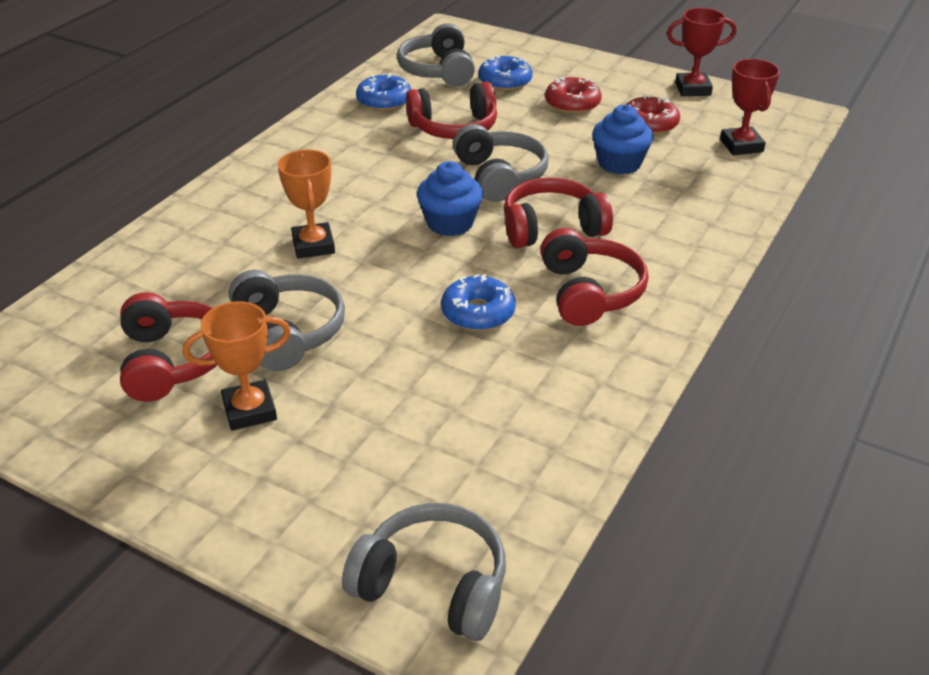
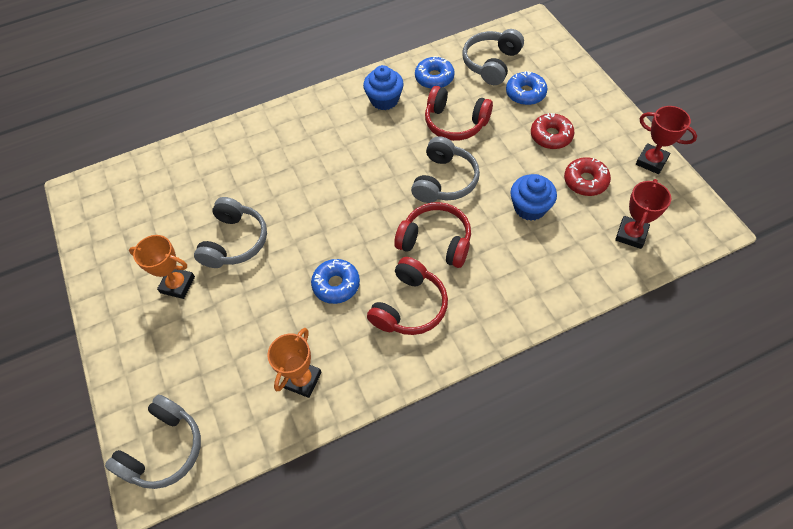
camera: 40 degrees right, 20 degrees up
red headphones [120,292,217,402] -> none
orange trophy [278,149,335,259] -> orange trophy moved to [267,328,322,398]
grey headphones [342,503,506,641] -> grey headphones turned 60 degrees clockwise [105,395,201,489]
blue cupcake [417,161,483,236] -> blue cupcake moved to [363,65,404,110]

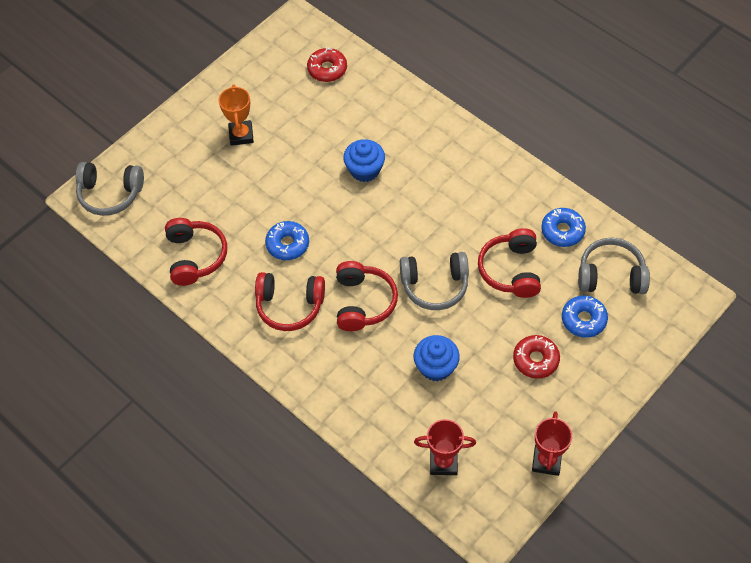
camera: 65 degrees right, 0 degrees up
grey headphones [194,197,267,268] -> none
orange trophy [267,328,322,398] -> red headphones [165,218,227,286]
blue cupcake [363,65,404,110] -> blue cupcake moved to [343,139,385,182]
red donut [564,157,611,196] -> red donut moved to [307,47,347,82]

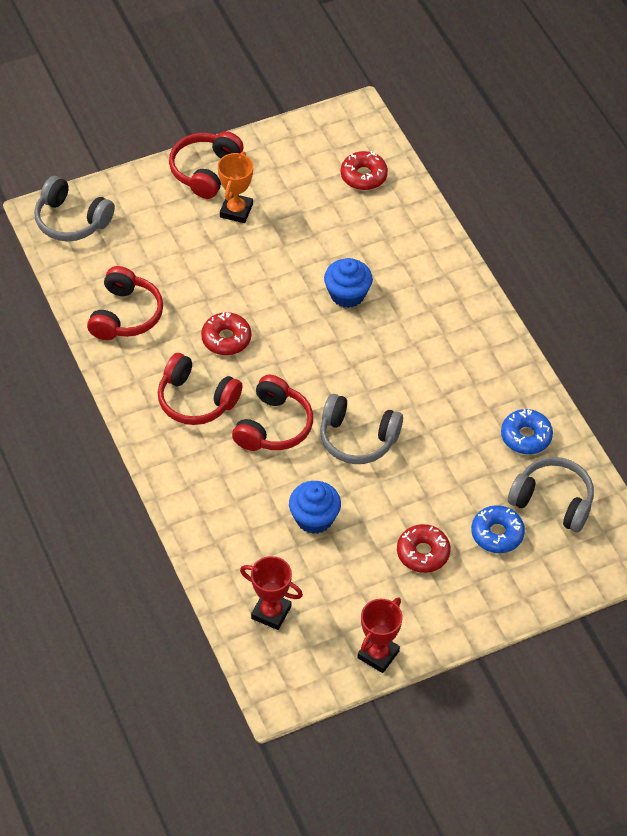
camera: 20 degrees right, 5 degrees down
blue donut [265,221,309,260] -> red donut [201,312,251,355]
red headphones [478,228,541,298] -> red headphones moved to [169,131,243,199]

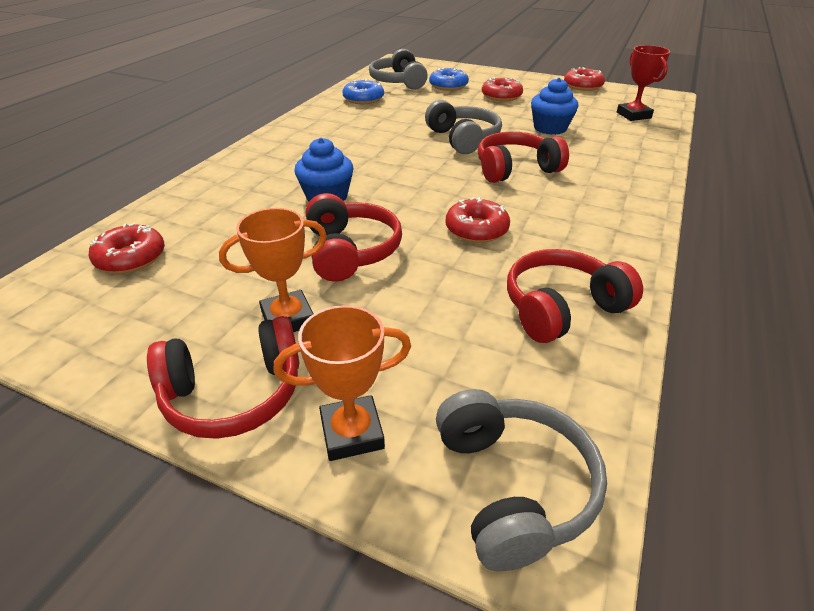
camera: 130 degrees left, 15 degrees down
red headphones [158,353,243,425] -> red headphones moved to [306,193,402,282]
red trophy [357,598,403,673] -> red donut [564,67,605,91]
none -> orange trophy [274,305,411,461]

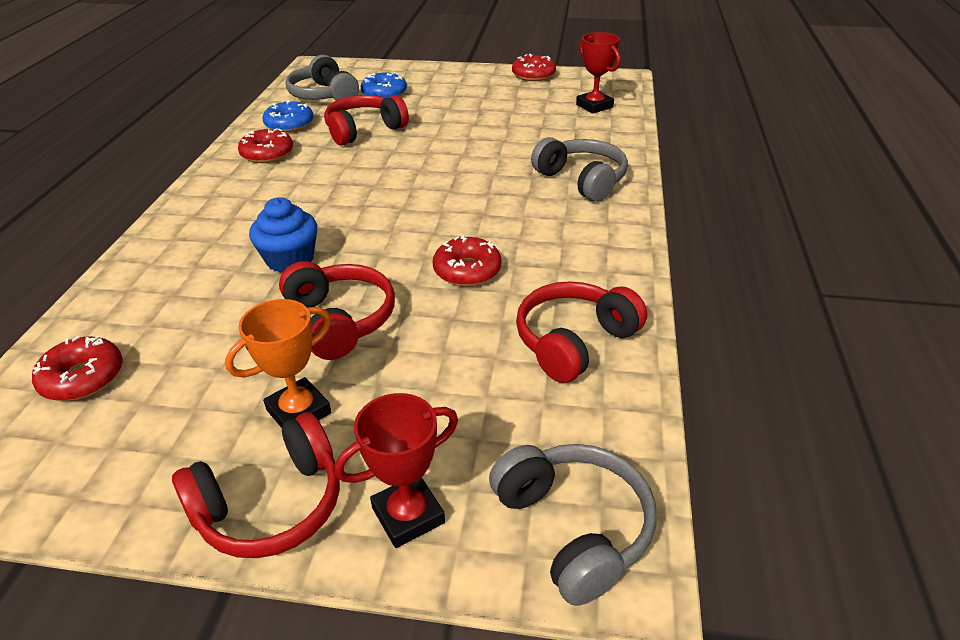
camera: 15 degrees left, 0 degrees up
orange trophy [274,305,411,461] -> red trophy [335,393,458,548]
grey headphones [425,100,502,154] -> grey headphones moved to [531,137,628,202]
red headphones [478,132,569,183] -> red headphones moved to [324,95,409,146]
red donut [482,77,523,102] -> red donut moved to [238,128,293,163]
blue cupcake [531,78,579,135] -> none

